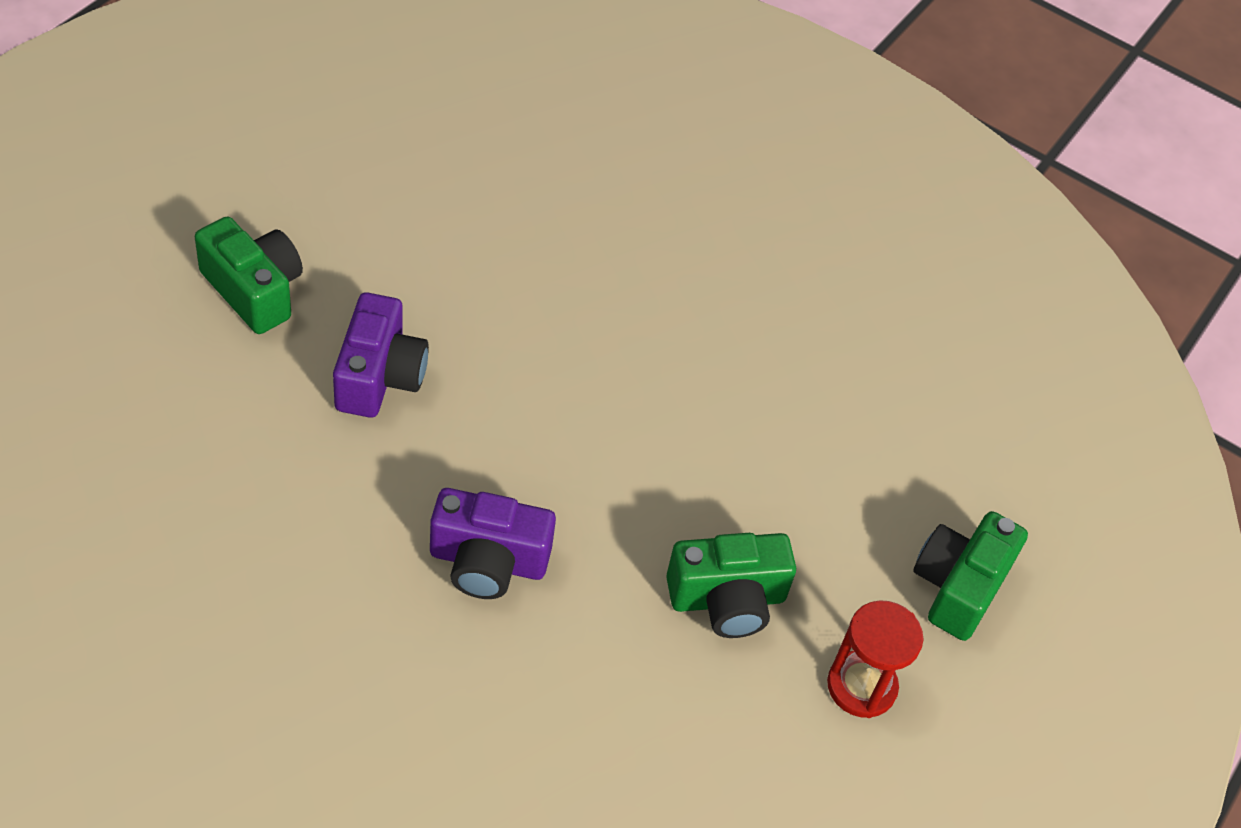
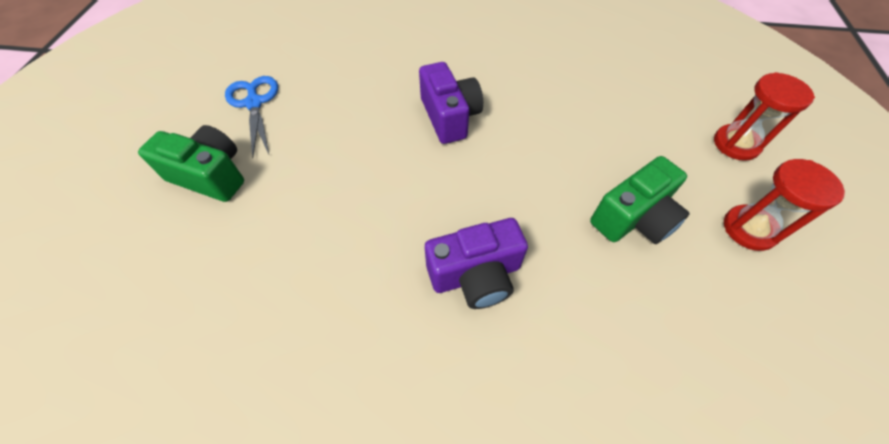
camera: 20 degrees left, 5 degrees up
purple camera [333,292,429,418] -> purple camera moved to [419,62,483,144]
green camera [913,511,1028,641] -> red hourglass [714,72,815,161]
none -> blue scissors [225,76,278,158]

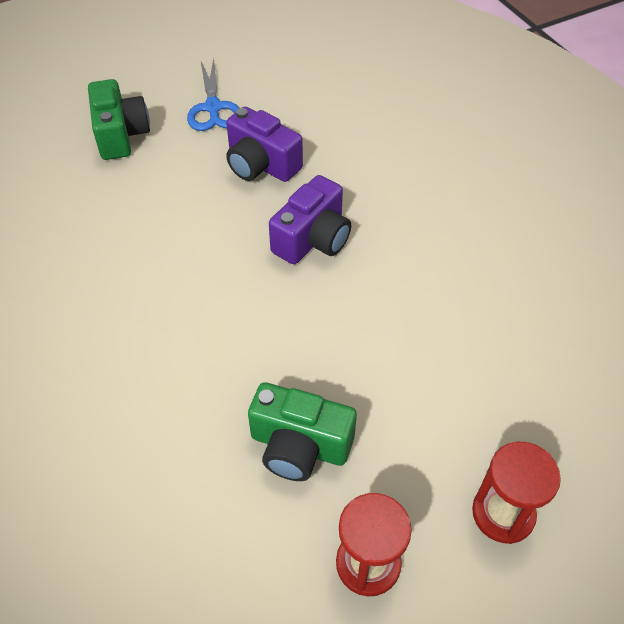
camera: 55 degrees right, 5 degrees down
blue scissors [225,76,278,158] -> blue scissors turned 135 degrees clockwise [187,59,239,131]
purple camera [425,218,528,309] -> purple camera moved to [226,107,303,182]

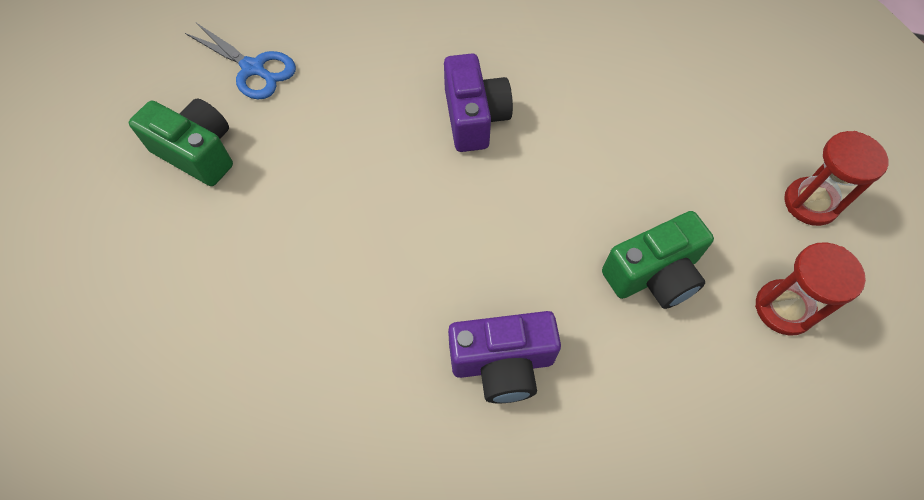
camera: 45 degrees left, 10 degrees up
purple camera [226,107,303,182] -> purple camera moved to [448,311,561,404]

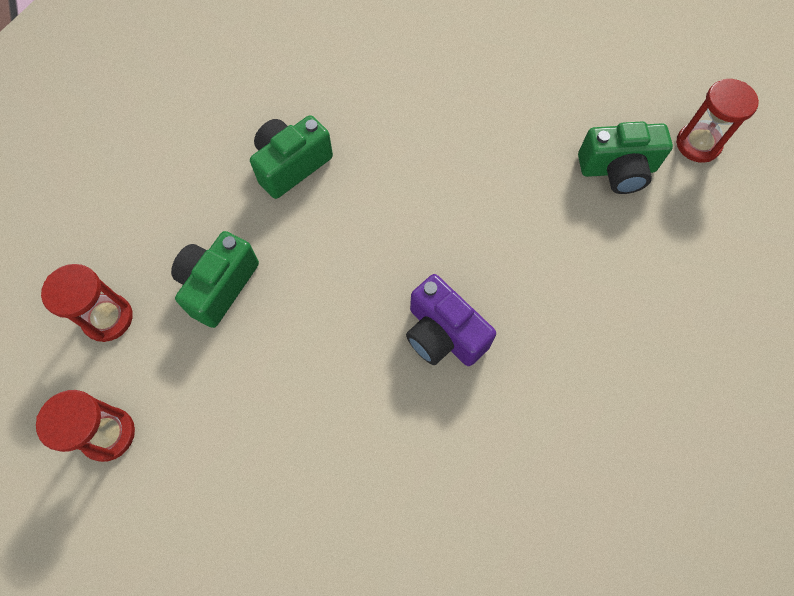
camera: 145 degrees right, 5 degrees up
blue scissors [185,23,296,100] -> none
purple camera [448,311,561,404] -> green camera [250,115,333,199]
none -> red hourglass [676,79,759,163]

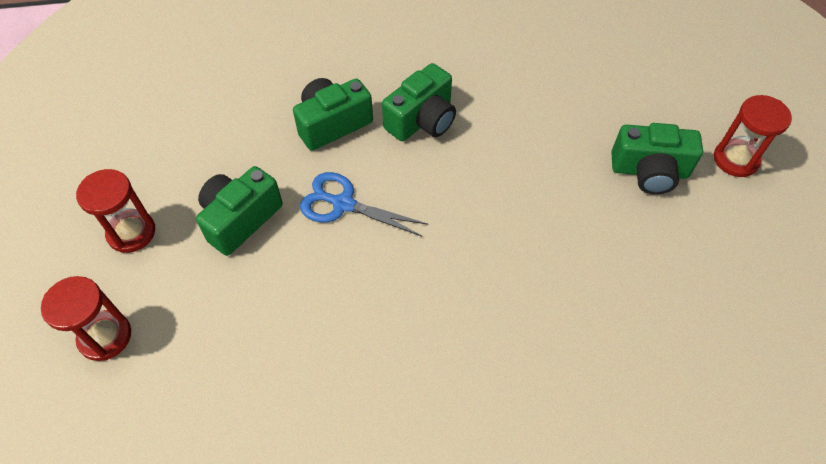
camera: 10 degrees right, 10 degrees down
purple camera [406,274,496,366] -> none
none -> blue scissors [300,172,428,236]
none -> green camera [382,63,456,141]

